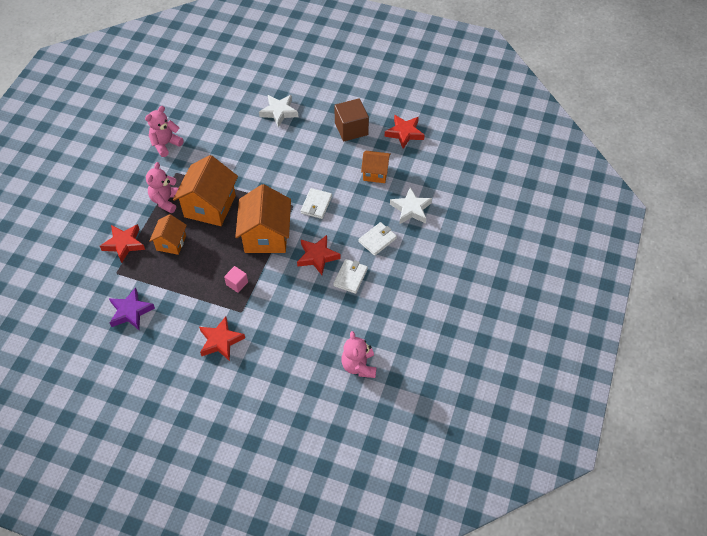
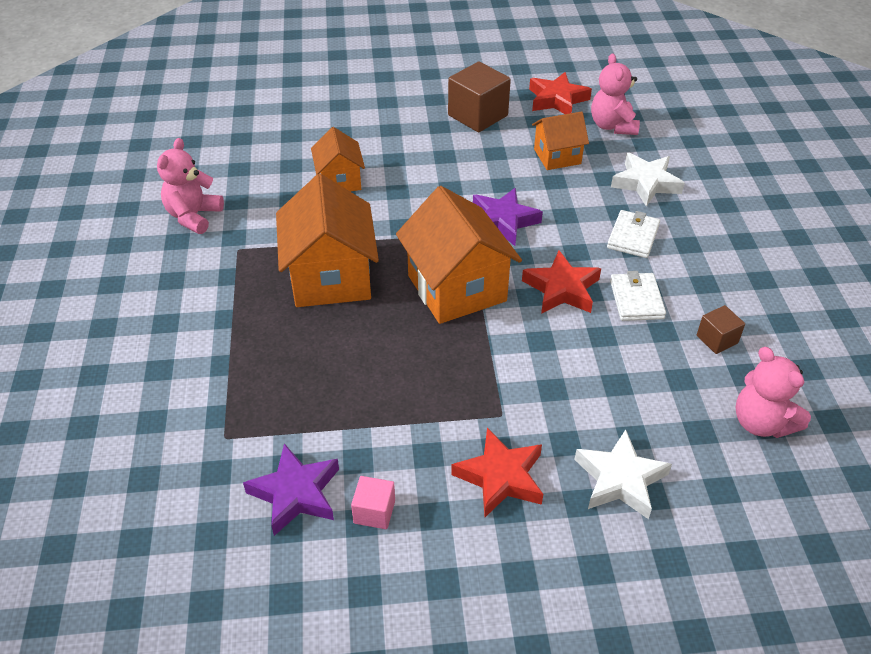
camera: 25 degrees left, 10 degrees down
red star [100,224,145,263] -> none
pink teddy bear [146,162,178,213] -> pink teddy bear moved to [591,53,640,135]
orange house [149,214,187,255] -> orange house moved to [311,127,365,191]
pink cube [224,266,248,293] -> pink cube moved to [351,476,395,529]
white star [259,95,298,127] -> white star moved to [574,429,672,519]
white wallet [301,188,332,219] -> purple star [473,188,543,246]
none -> brown cube [697,305,745,354]

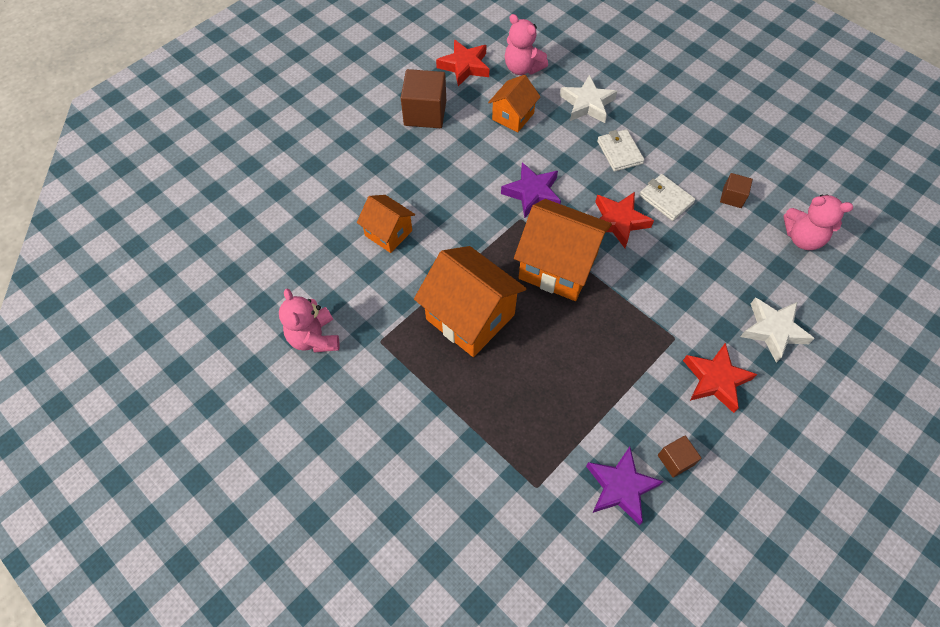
camera: 40 degrees left, 15 degrees up
pink cube [351,476,395,529] -> brown cube [658,435,701,478]

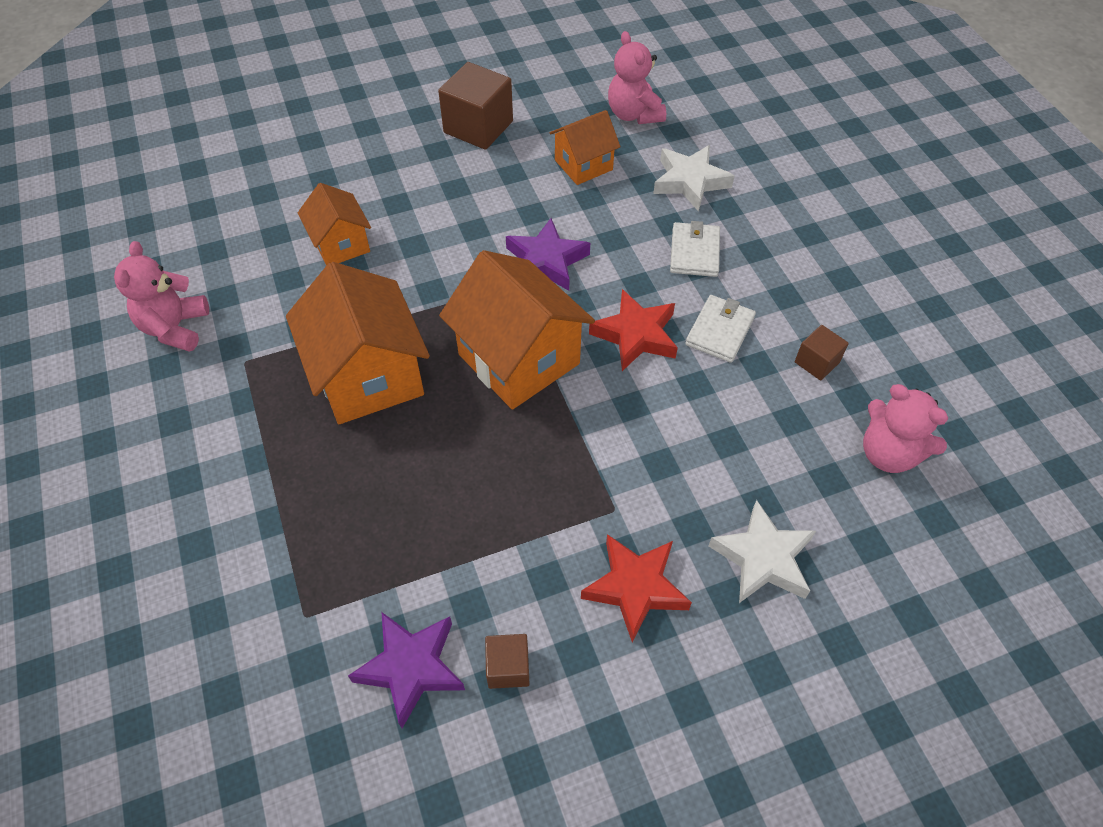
camera: 25 degrees right, 5 degrees down
red star [436,40,489,86] -> none
white wallet [639,174,696,221] -> white wallet turned 45 degrees clockwise [685,295,756,363]

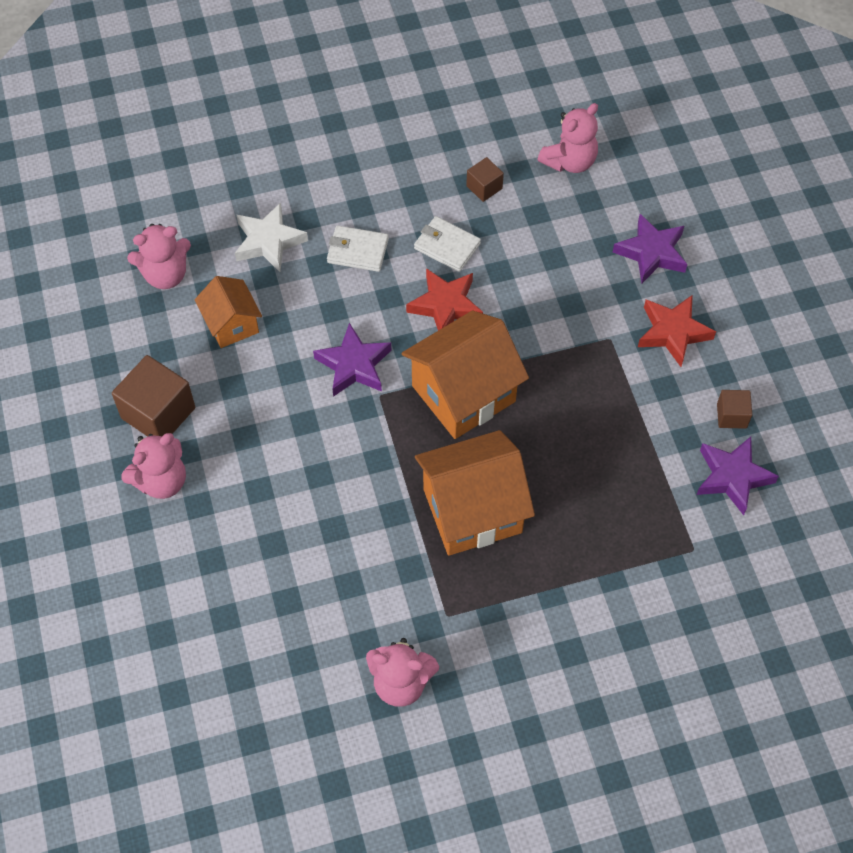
camera: 85 degrees left, 5 degrees up
orange house [298,183,371,266] -> none
white star [708,500,816,603] -> purple star [613,214,687,284]
none -> pink teddy bear [121,433,186,499]

